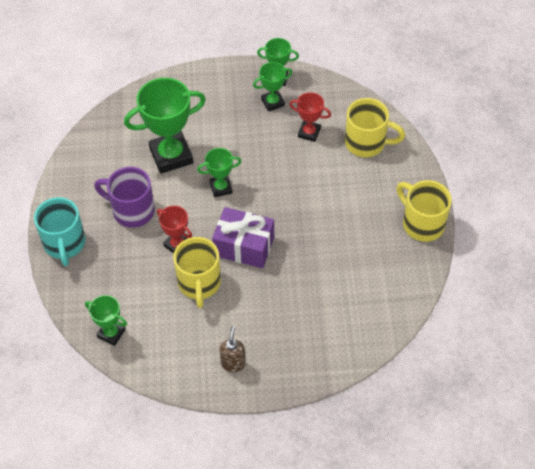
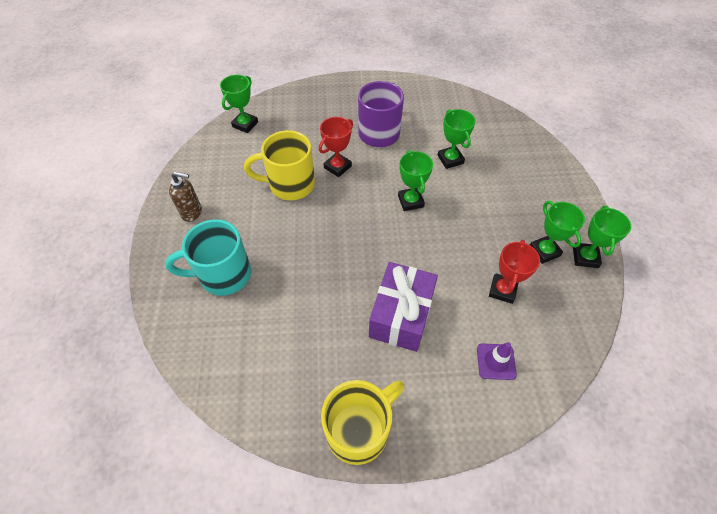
camera: 90 degrees right, 0 degrees up
turquoise mug [34,197,85,266] -> turquoise mug moved to [165,219,251,296]
green trophy [124,78,206,174] -> green trophy [438,109,476,169], size x0.53
purple gift [212,207,274,268] -> purple gift moved to [369,262,438,352]
yellow mug [345,98,405,158] -> purple traffic cone [477,342,517,380]

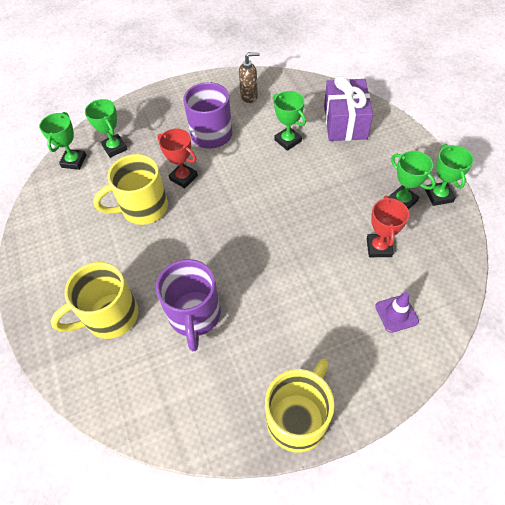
camera: 15 degrees left, 0 degrees up
turquoise mug [165,219,251,296] -> yellow mug [50,262,138,339]
brown soap dispenser [169,172,202,222] -> brown soap dispenser moved to [239,52,260,103]
red trophy [319,117,353,177] -> red trophy turned 75 degrees counterclockwise [157,129,198,188]
purple gift [369,262,438,352] -> purple gift moved to [324,76,373,141]
green trophy [398,150,433,211] -> green trophy moved to [85,99,127,158]
none -> purple mug [156,259,221,351]

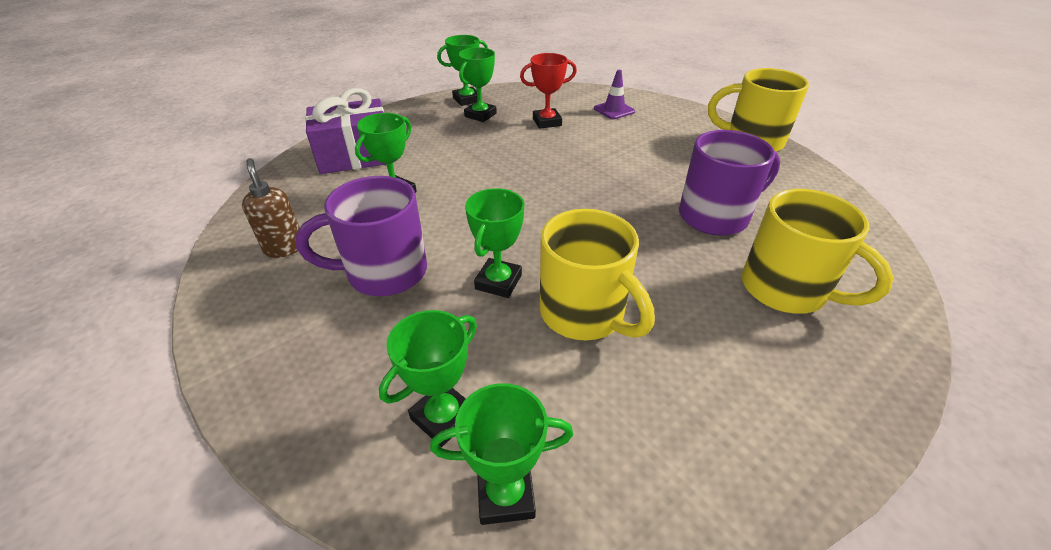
camera: 110 degrees left, 15 degrees down
red trophy [157,129,198,188] -> green trophy [465,188,524,298]

